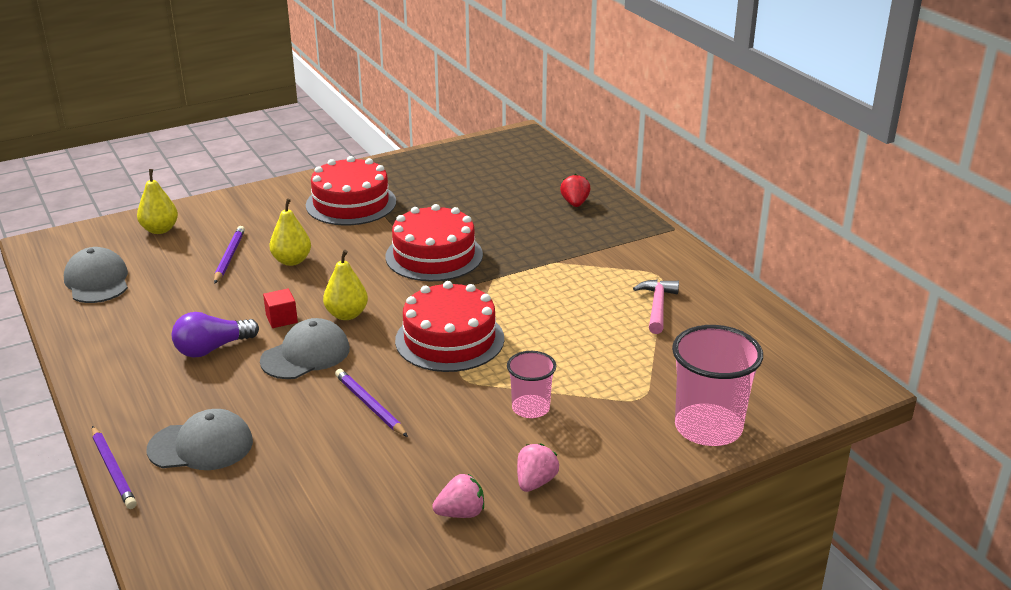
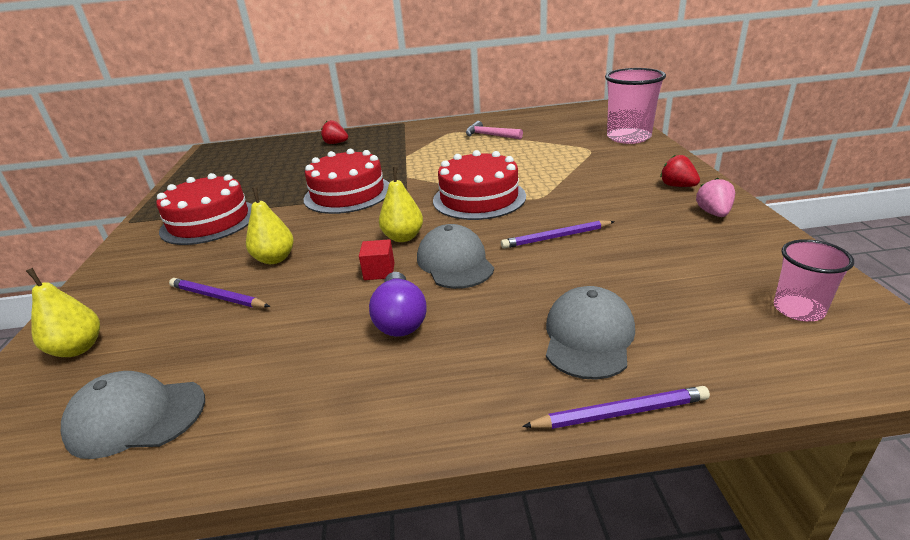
camera: 65 degrees left, 0 degrees up
pink cup [507,351,556,418] -> pink cup moved to [774,239,854,321]
pink strawberry [517,444,559,492] -> red strawberry [660,155,700,187]

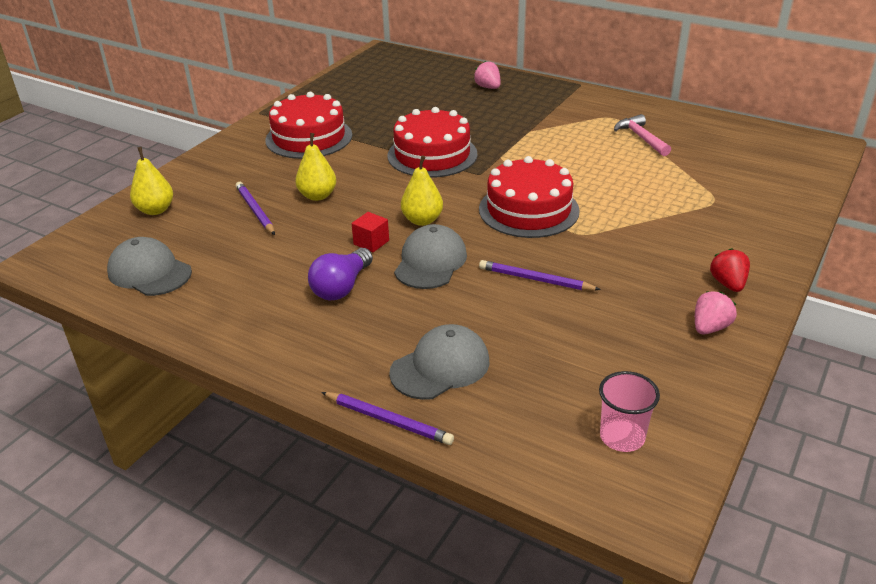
camera: 35 degrees right, 5 degrees up
red strawberry [321,120,348,144] -> pink strawberry [474,61,501,89]
pink cup [605,68,666,144] -> none

